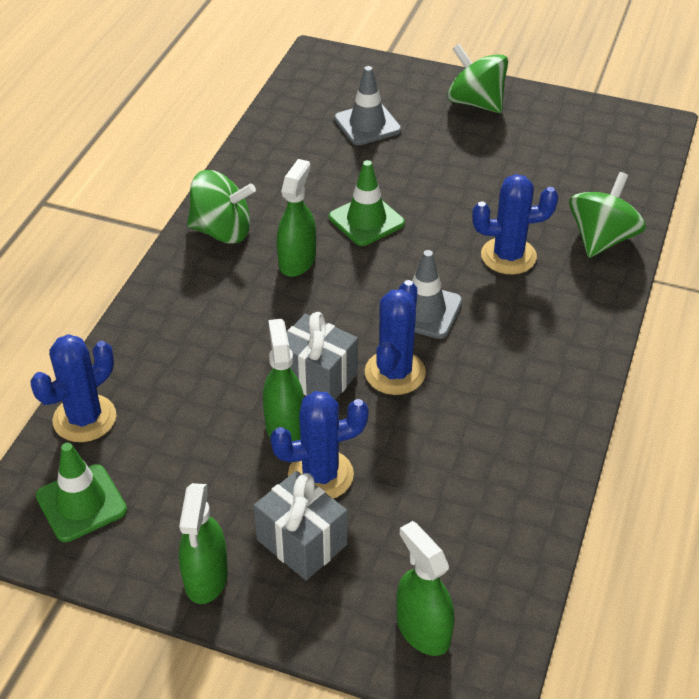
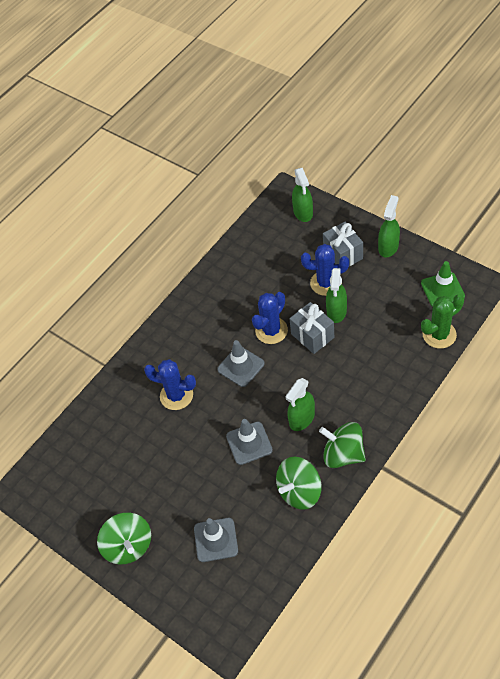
camera: 155 degrees left, 10 degrees up
blue cactus [30,334,116,442] -> green cactus [421,294,464,349]
green traffic cone [329,160,405,246] -> grey traffic cone [226,419,273,465]
green spinning top [569,172,646,258] -> green spinning top moved to [276,457,322,510]

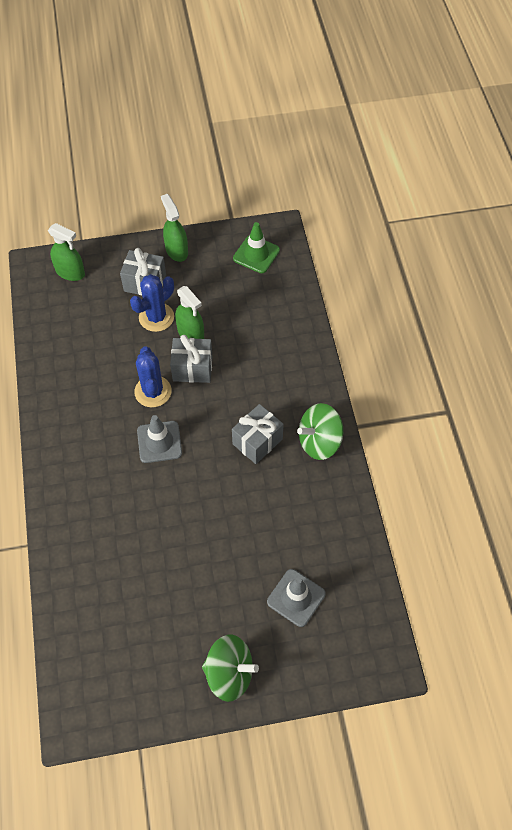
camera: 55 degrees left, 5 degrees up
blue cactus [144,359,196,410] -> none
grey traffic cone [226,419,273,465] -> none
green spinning top [276,457,322,510] -> none
green spray bottle [285,378,315,431] -> grey gift [232,404,284,464]
green cactus [421,294,464,349] -> none

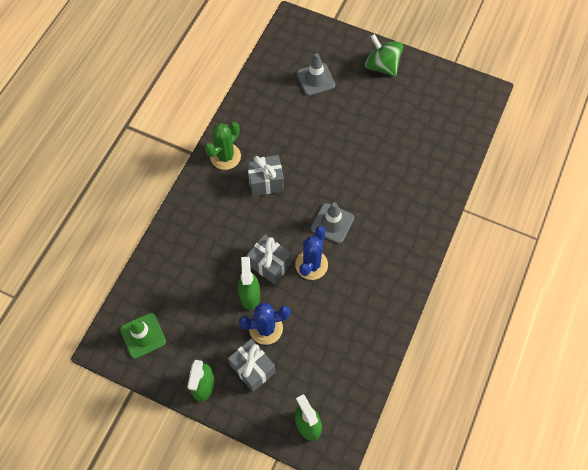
camera: 145 degrees left, 5 degrees up
green spinning top [297,403,343,460] -> green cactus [205,122,241,170]

